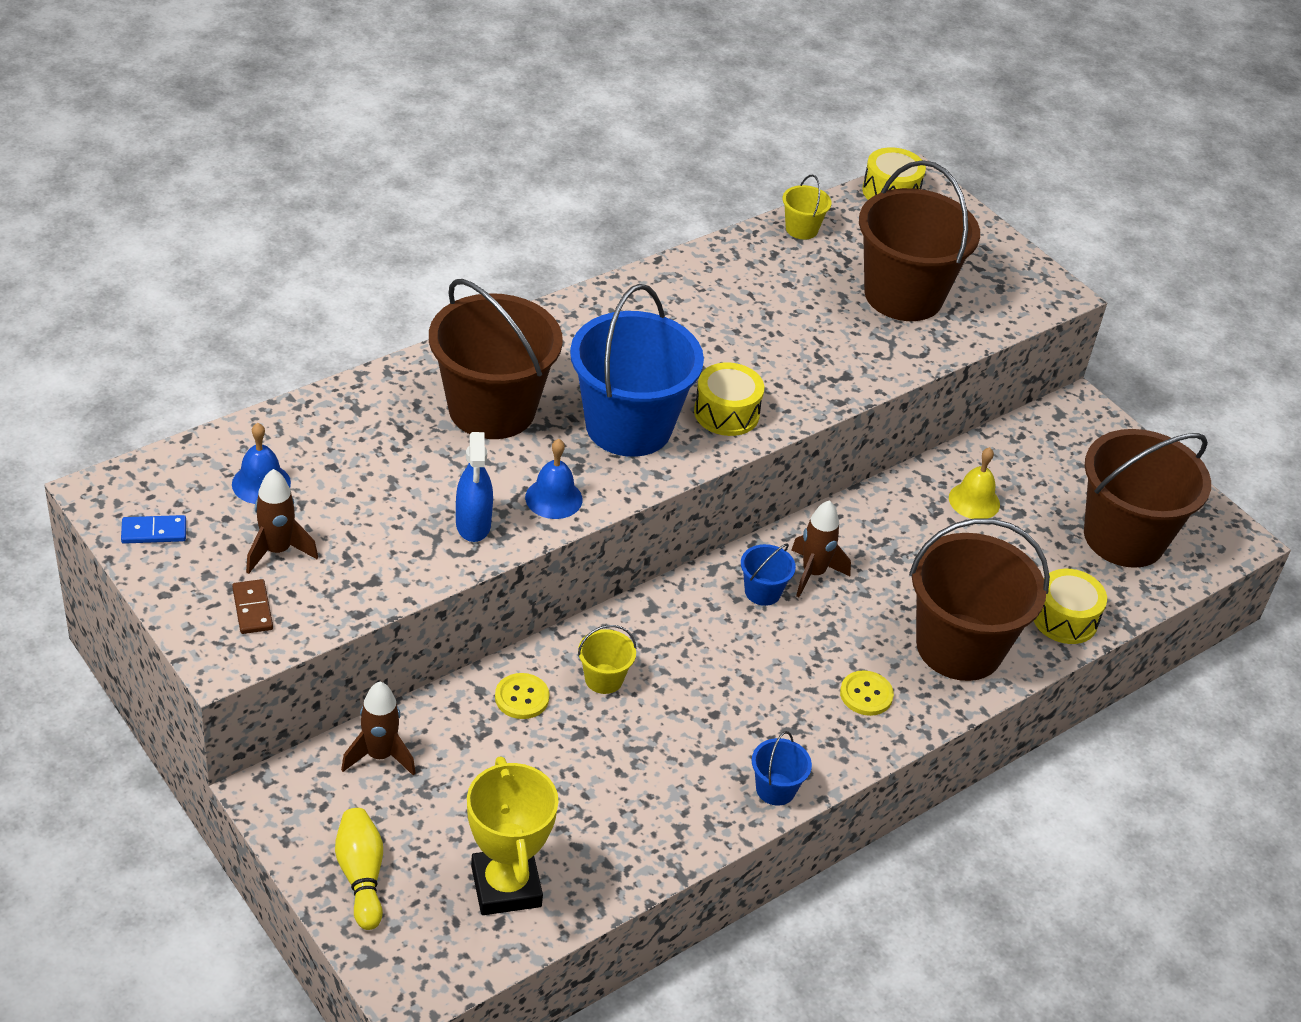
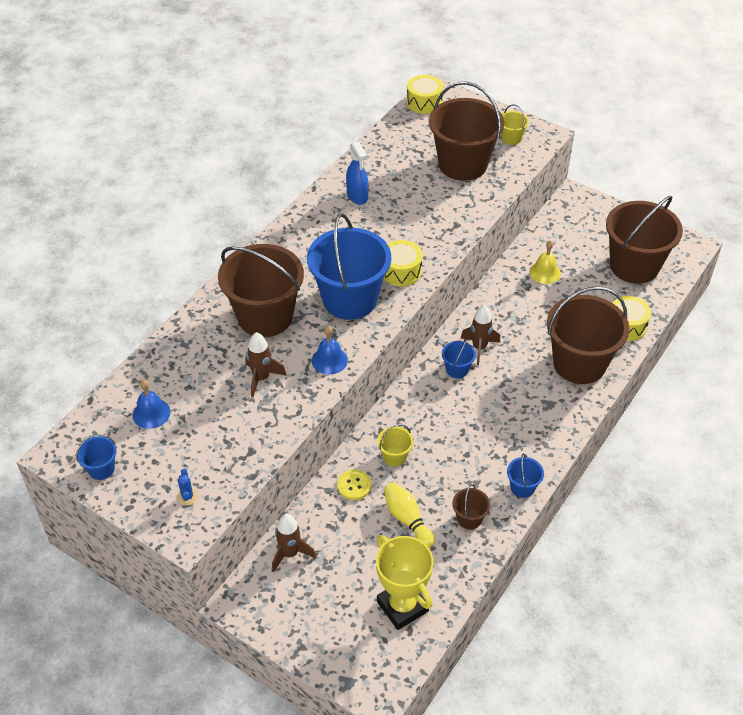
camera: 15 degrees left, 5 degrees up
blue domino [121,515,186,544] -> blue bucket [76,434,117,480]
brown domino [232,579,273,634] -> blue cactus [177,469,198,505]
brown rocket [246,469,318,574] -> brown rocket moved to [245,332,287,398]
yellow bowling pin [335,808,383,930] -> yellow bowling pin moved to [384,482,435,547]
blue spray bottle [456,432,493,542] -> blue spray bottle moved to [346,142,368,205]
yellow bucket [782,175,832,239] -> yellow bucket moved to [501,104,529,145]
yellow button [840,670,894,716] -> none
none -> brown bucket [452,484,490,530]

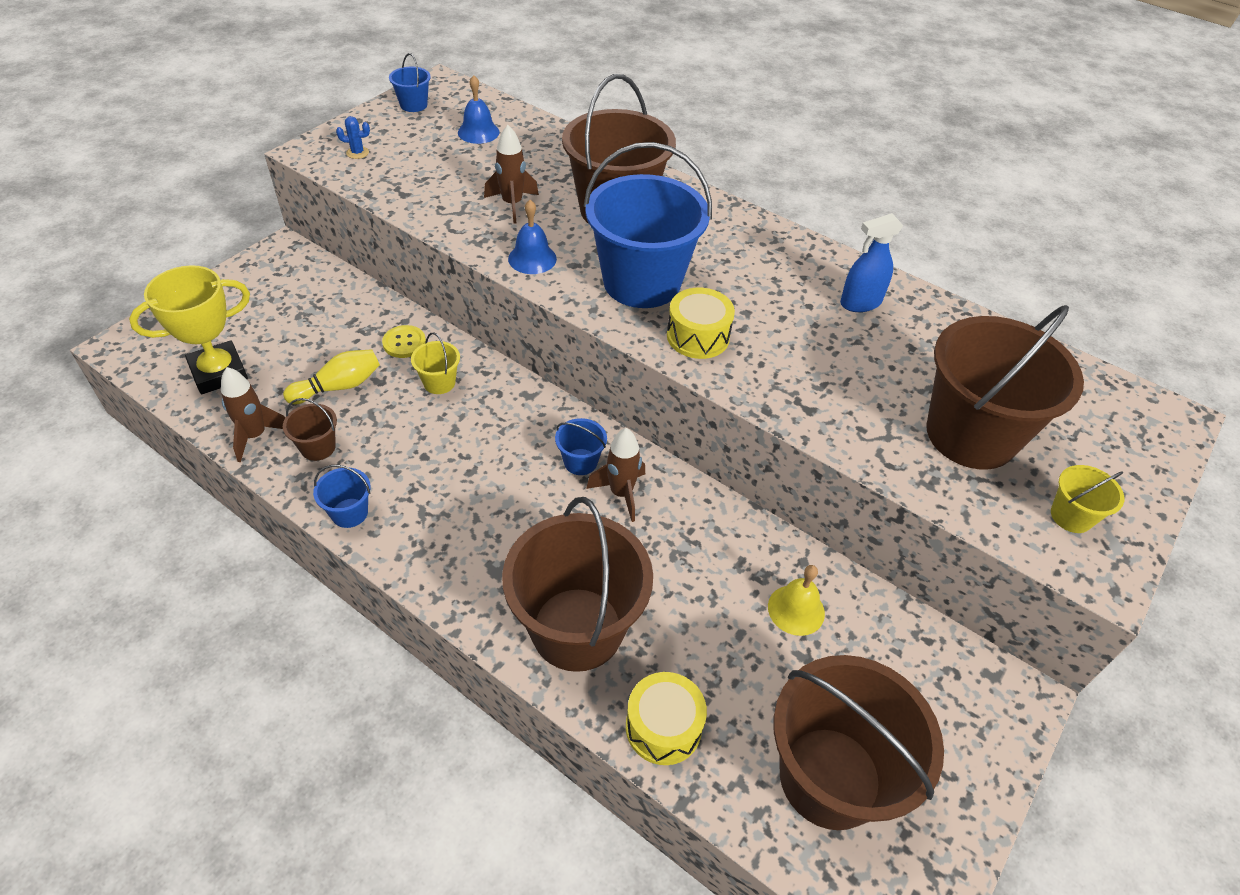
camera: 90 degrees right, 0 degrees up
brown rocket [272,514,316,573] -> brown rocket moved to [221,367,285,462]
yellow drum [407,75,443,114] -> none

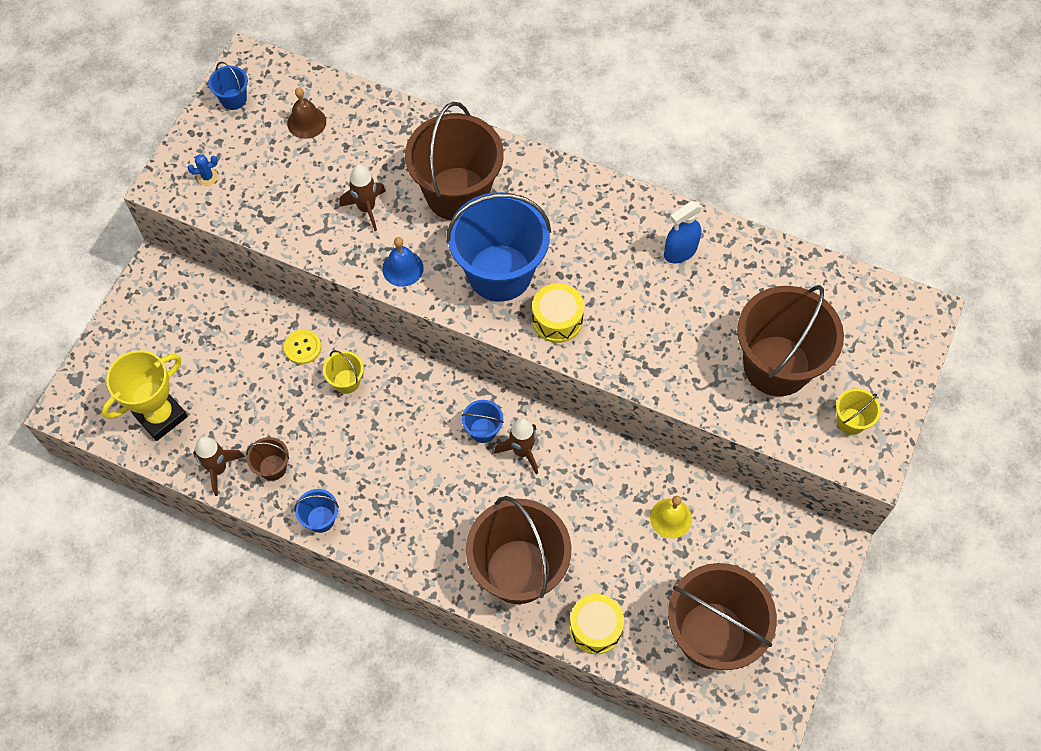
camera: 10 degrees left, 15 degrees up
yellow bowling pin [283,349,380,404] -> none
blue bell [458,75,499,144] -> brown bell [287,87,326,139]

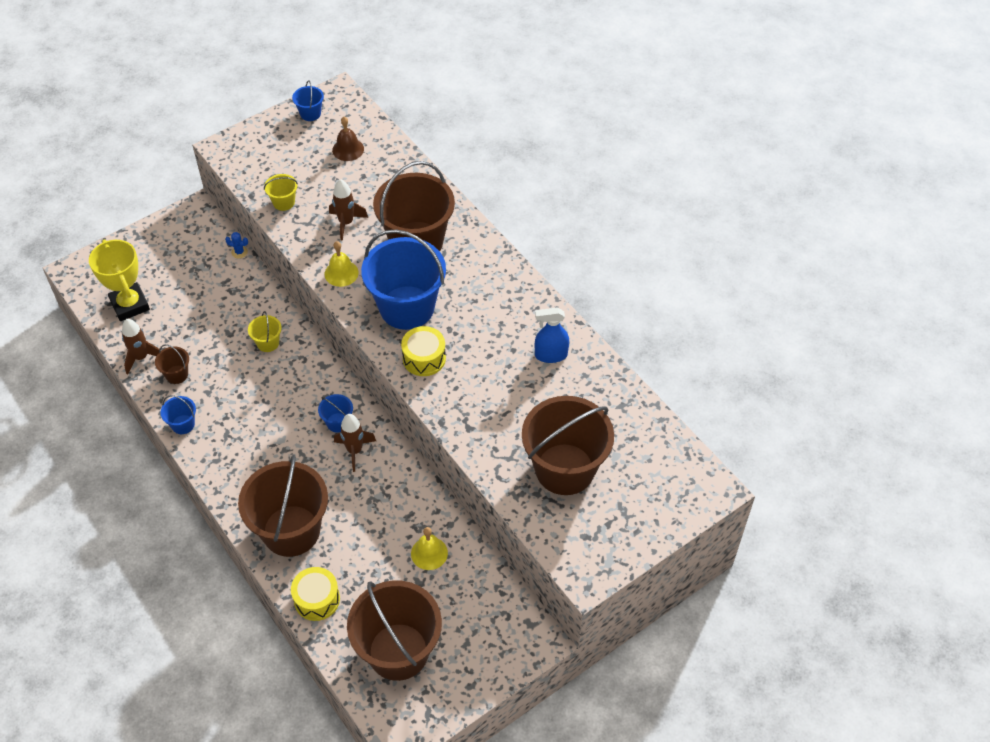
camera: 30 degrees right, 10 degrees down
yellow trophy [102,350,188,441] -> yellow trophy turned 75 degrees clockwise [89,240,150,321]
blue cactus [187,154,218,186] -> blue cactus moved to [225,232,248,258]
yellow button [284,330,321,364] -> none
blue bell [382,237,424,287] -> yellow bell [325,241,359,287]
yellow bucket [836,388,881,435] -> yellow bucket moved to [264,174,298,211]

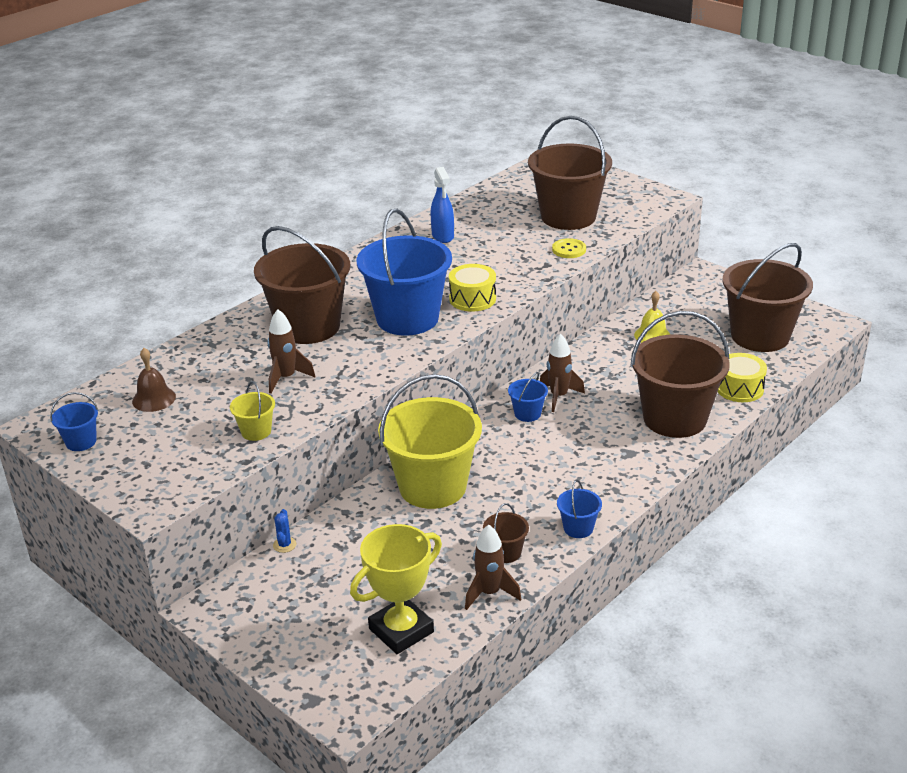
camera: 100 degrees left, 20 degrees down
yellow bucket [248,311,282,352] -> yellow bucket [378,374,482,509], size x2.36
yellow bell [325,241,359,287] -> none
none -> yellow button [552,238,586,258]

